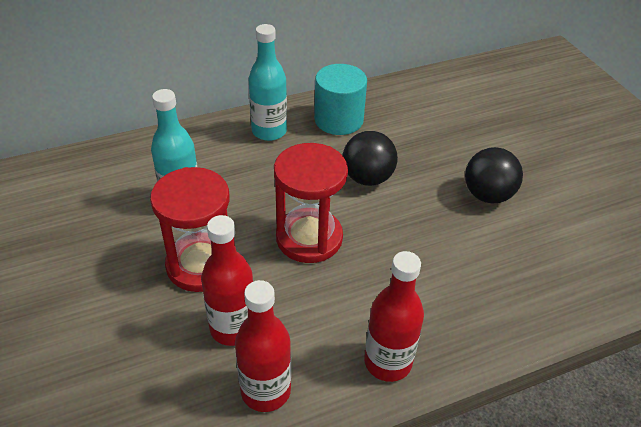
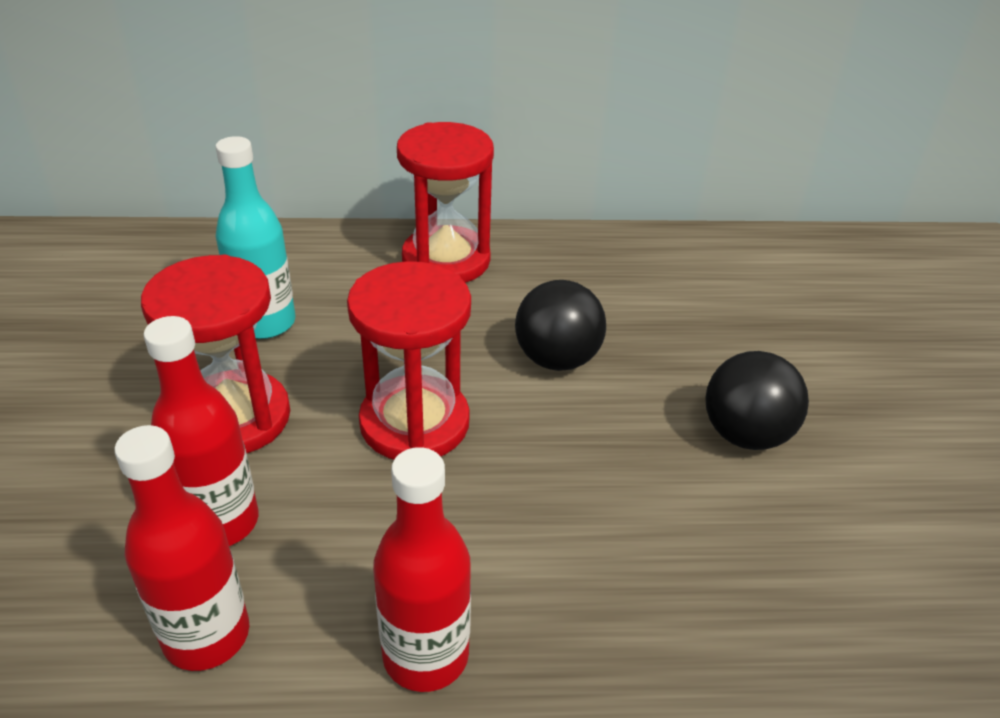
camera: 20 degrees right, 5 degrees down
turquoise bottle [249,24,287,141] -> red hourglass [397,122,494,283]
turquoise cylinder [314,64,367,135] -> none

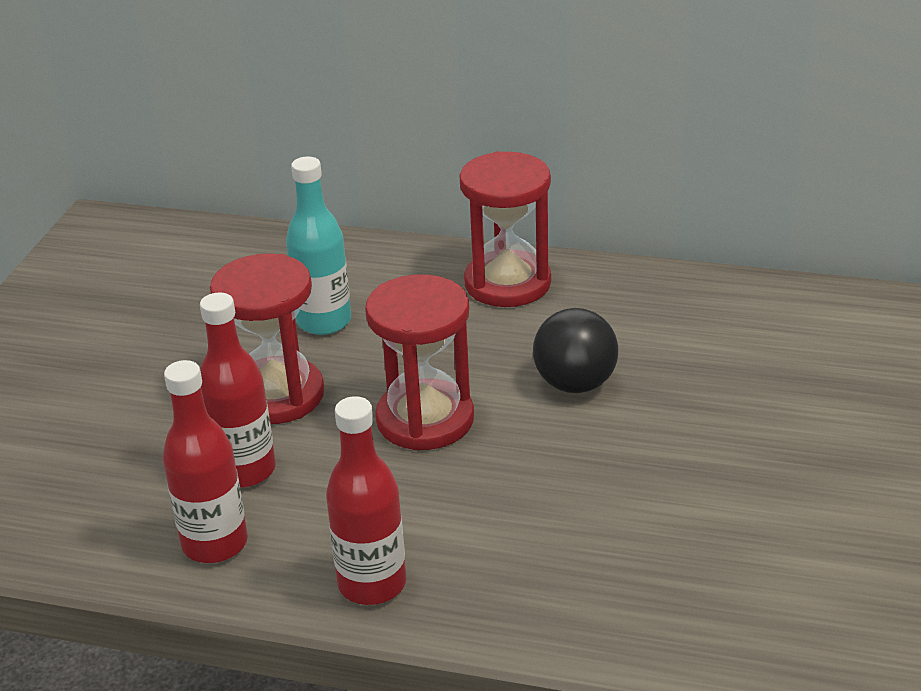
camera: 20 degrees right, 5 degrees down
black ball [705,351,809,450] -> none

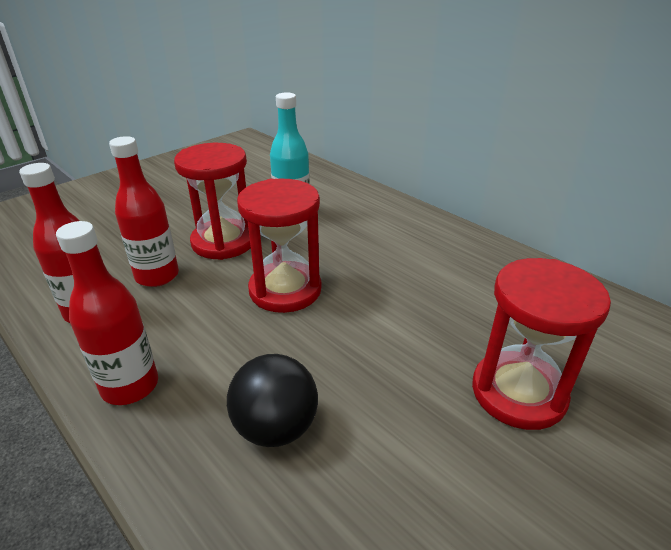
camera: 30 degrees right, 0 degrees up
red hourglass [459,151,551,307] -> red hourglass moved to [472,258,611,430]
black ball [533,308,618,393] -> black ball moved to [227,354,318,447]

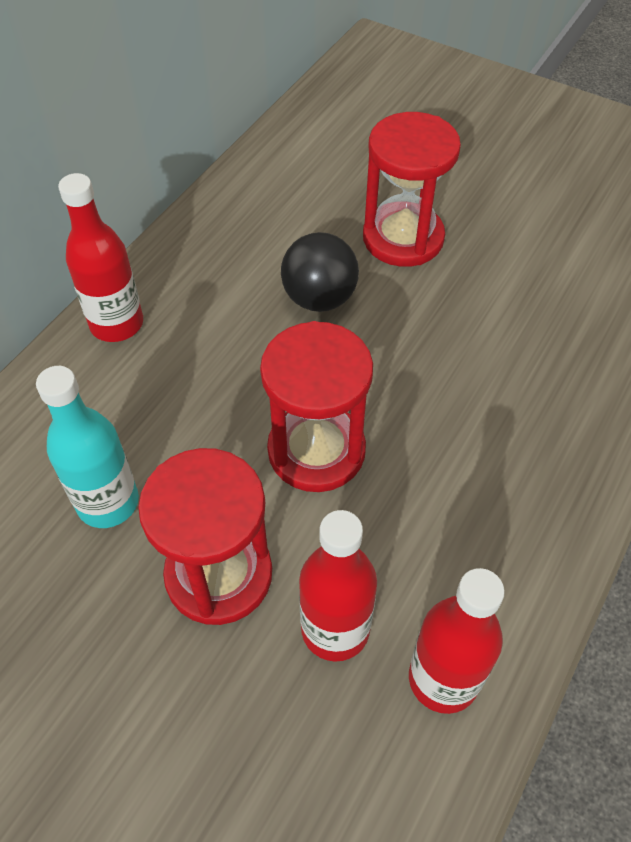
camera: 105 degrees left, 20 degrees up
red bottle [56,221,158,405] -> red bottle moved to [58,173,143,342]
black ball [227,354,318,447] -> black ball moved to [281,232,359,312]

